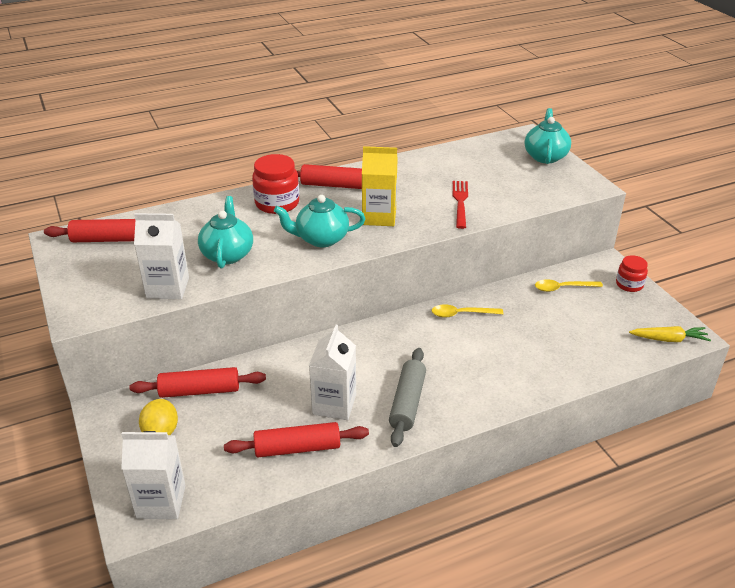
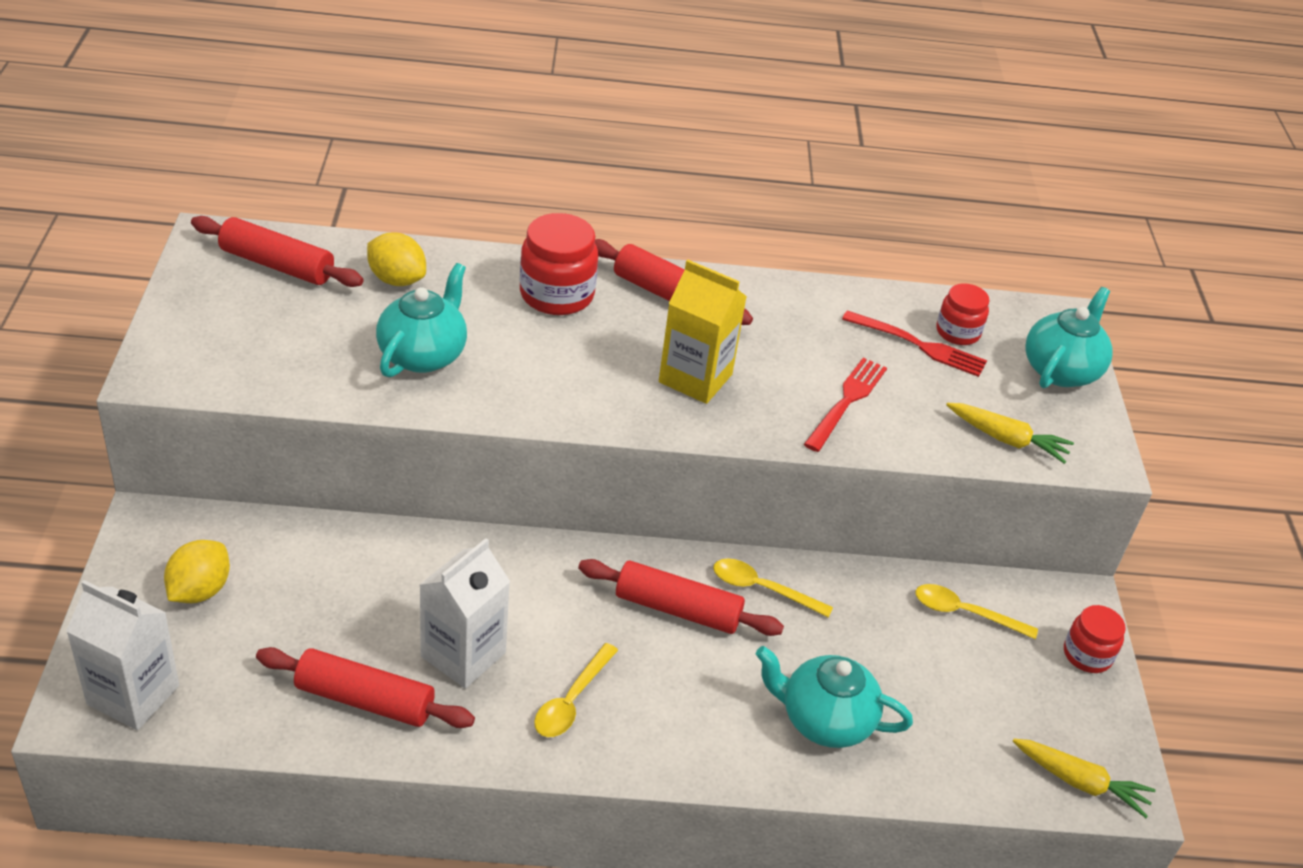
camera: 20 degrees right, 5 degrees up
red rolling pin [130,367,266,398] -> red rolling pin moved to [578,559,784,636]
white carton [134,213,189,299] -> none
turquoise teapot [274,195,365,247] -> turquoise teapot moved to [756,646,913,748]
grey rolling pin [389,348,426,447] -> yellow spoon [534,643,618,737]
none -> yellow lemon [367,232,426,286]
none -> red fork [842,310,987,377]
none -> red jar [936,283,990,345]
none -> yellow carrot [946,403,1074,464]

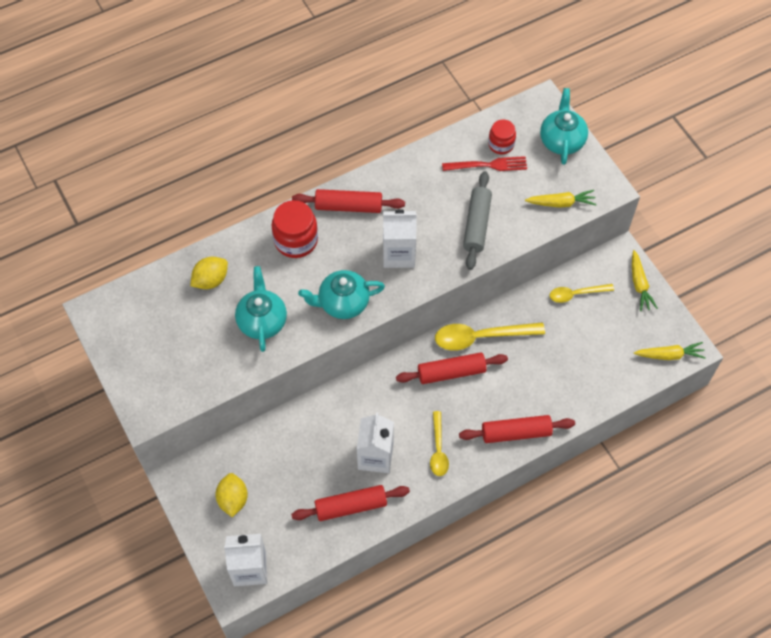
camera: 25 degrees left, 20 degrees up
red rolling pin [191,216,364,287] -> red rolling pin moved to [459,415,575,443]
yellow lemon [367,232,426,286] -> yellow lemon turned 45 degrees counterclockwise [190,257,228,289]
yellow carton [659,260,747,404] -> white carton [383,209,417,268]
yellow spoon [713,559,833,618] -> yellow spoon [435,322,545,351], size x1.65
turquoise teapot [756,646,913,748] -> turquoise teapot moved to [298,270,385,319]
red fork [804,358,887,452] -> grey rolling pin [463,171,492,270]
red jar [1064,605,1126,673] -> yellow carrot [632,250,658,311]

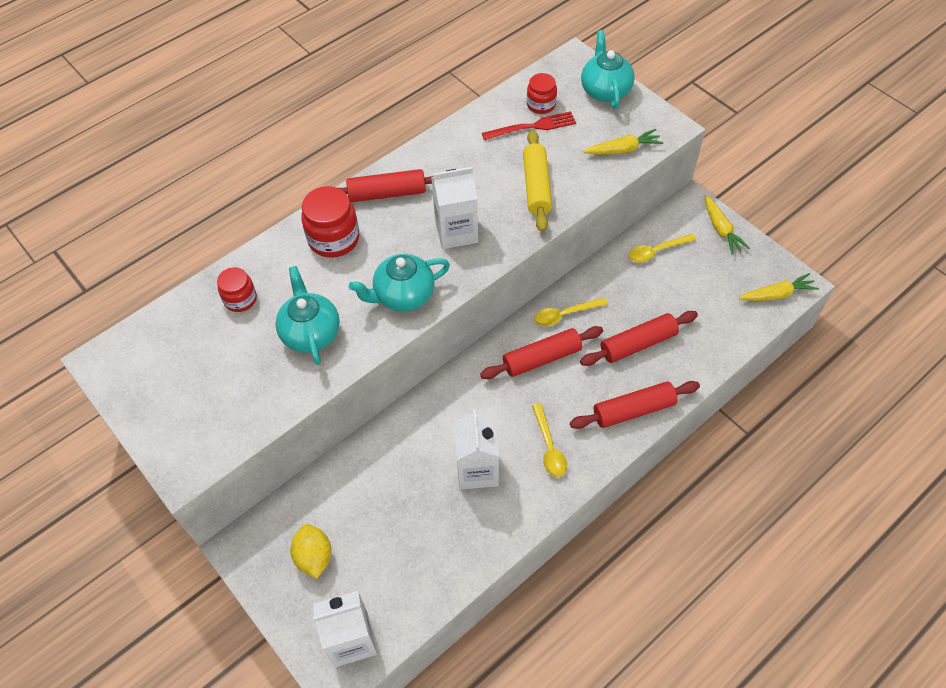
camera: 10 degrees left, 5 degrees down
yellow lemon [190,257,228,289] -> red jar [217,267,257,312]
red rolling pin [291,485,410,521] -> red rolling pin moved to [580,311,698,366]
yellow spoon [435,322,545,351] -> yellow spoon [534,297,608,326], size x0.61
grey rolling pin [463,171,492,270] -> yellow rolling pin [523,130,552,232]

